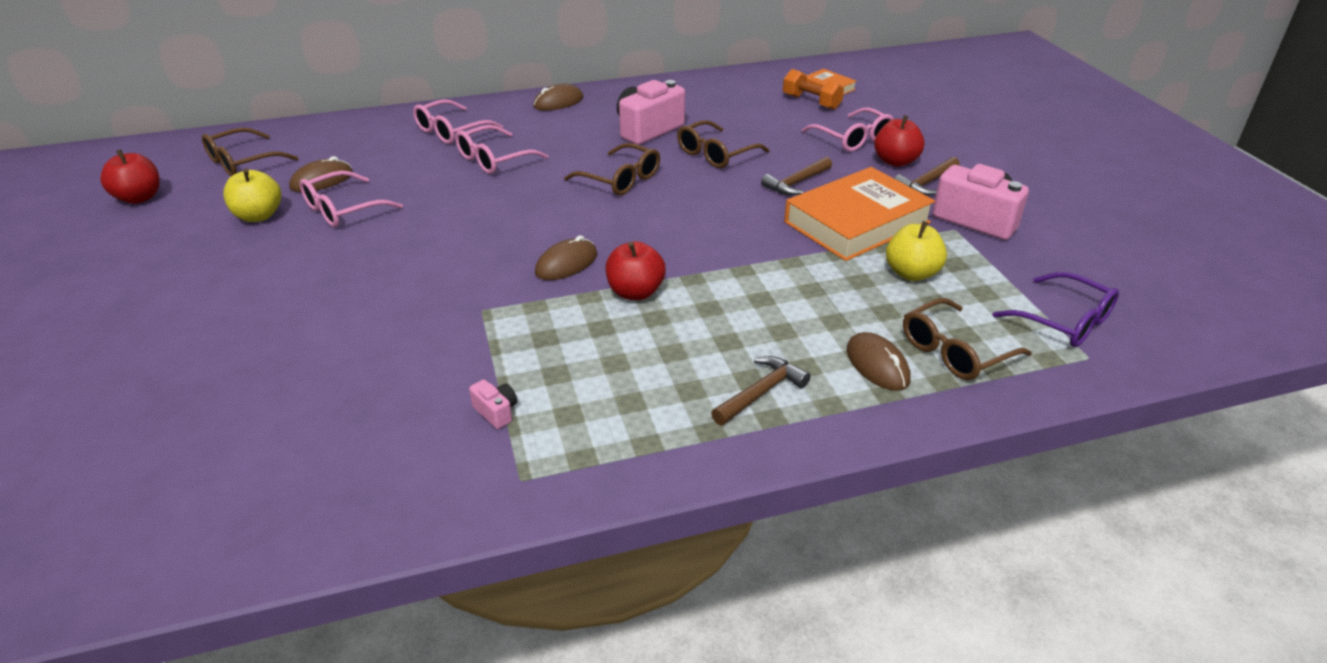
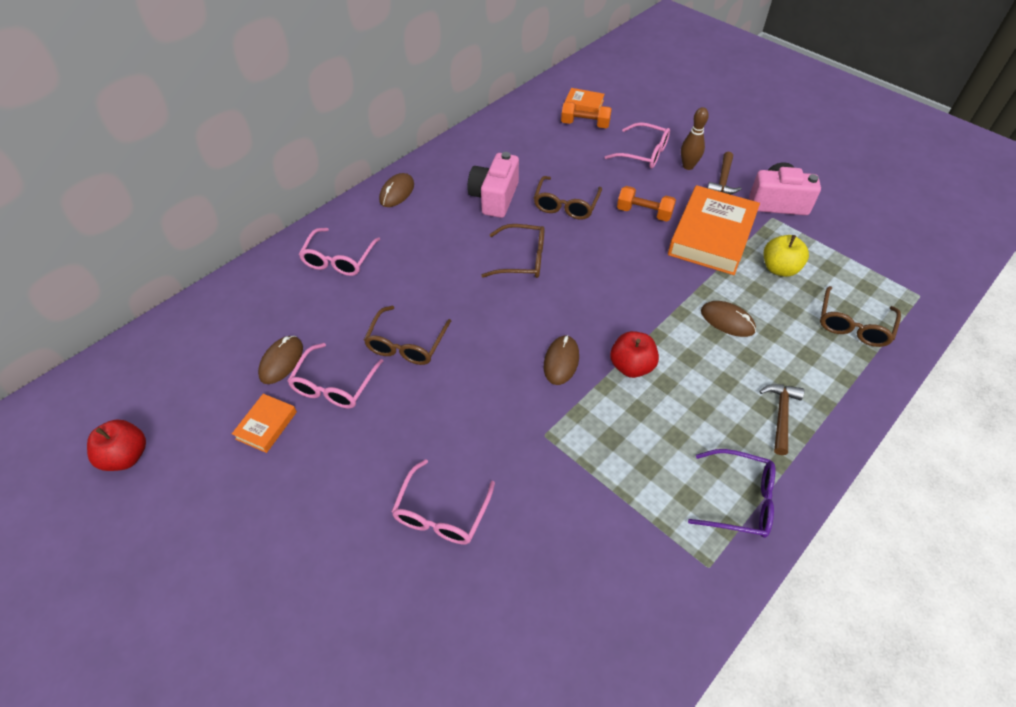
camera: 30 degrees left, 15 degrees up
brown glasses [202,127,298,176] -> brown glasses moved to [364,306,451,365]
yellow apple [223,168,281,222] -> orange book [232,394,297,453]
pink glasses [455,125,549,174] -> pink glasses moved to [391,459,495,544]
pink camera [469,380,517,429] -> none
brown hammer [761,157,832,195] -> orange dumbbell [617,186,676,222]
brown mouse [847,332,911,391] -> brown mouse moved to [701,301,756,337]
red apple [874,115,925,167] -> brown bowling pin [681,107,709,170]
purple glasses [993,272,1119,347] -> purple glasses moved to [688,449,775,538]

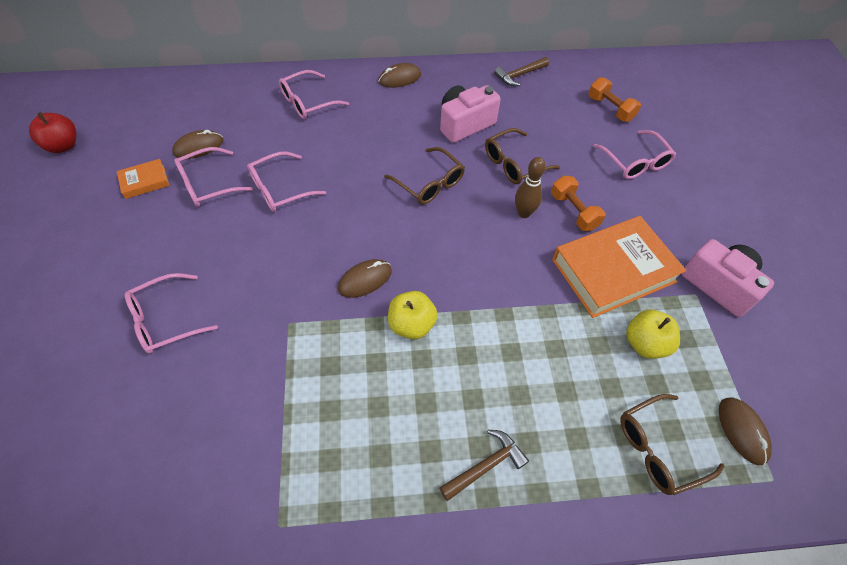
camera: 40 degrees right, 5 degrees up
brown glasses [364,306,451,365] -> pink glasses [247,152,326,212]
orange book [565,88,605,113] -> none
red apple [610,331,659,378] -> yellow apple [388,291,438,339]
brown bowling pin [681,107,709,170] -> brown bowling pin moved to [515,157,546,218]
purple glasses [688,449,775,538] -> none
brown mouse [701,301,756,337] -> brown mouse moved to [719,398,772,465]
brown hammer [707,152,741,194] -> brown hammer moved to [494,57,549,86]

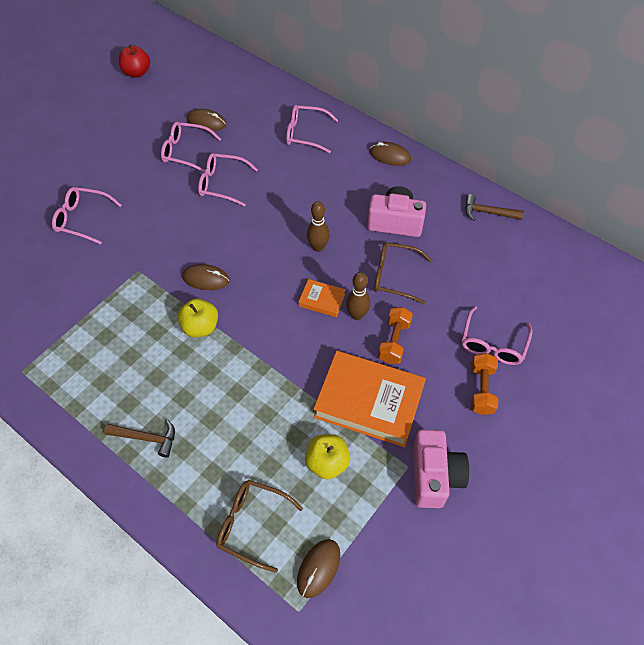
camera: 45 degrees right, 0 degrees up
orange book [117,159,169,199] -> orange book moved to [299,279,346,317]
brown glasses [384,147,465,205] -> brown bowling pin [307,201,330,252]
orange dumbbell [588,77,641,122] -> orange dumbbell moved to [471,353,498,415]

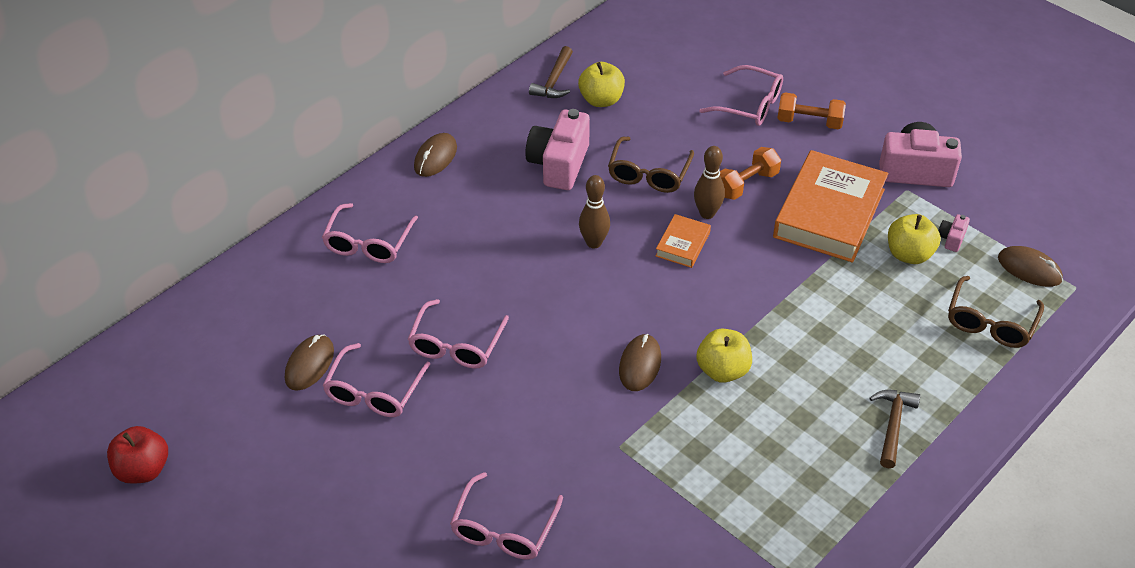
camera: 85 degrees left, 10 degrees down
orange dumbbell [378,307,413,364] -> orange dumbbell turned 60 degrees counterclockwise [720,147,781,200]
none -> yellow apple [578,62,625,107]
none -> pink camera [938,214,970,252]

